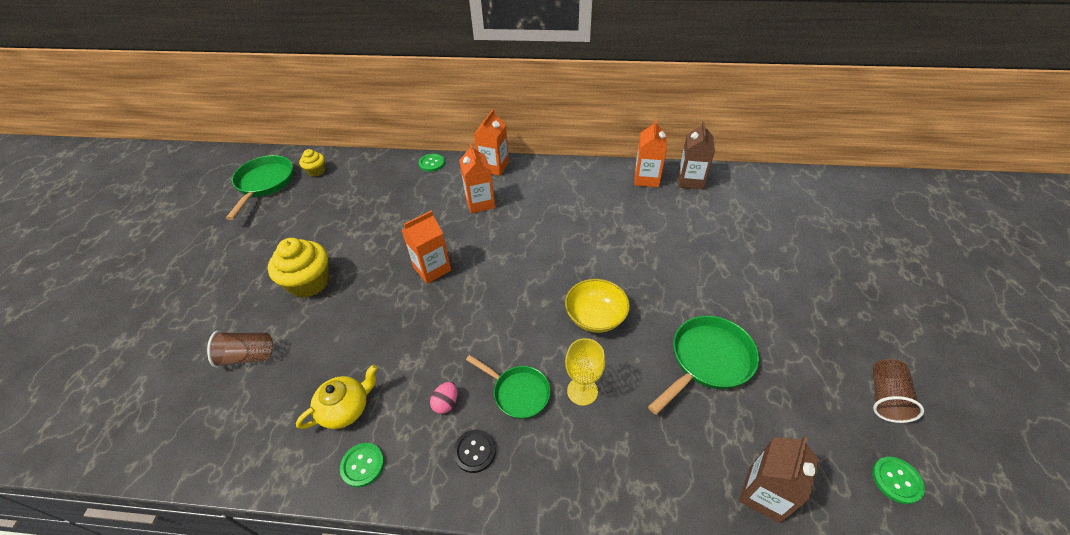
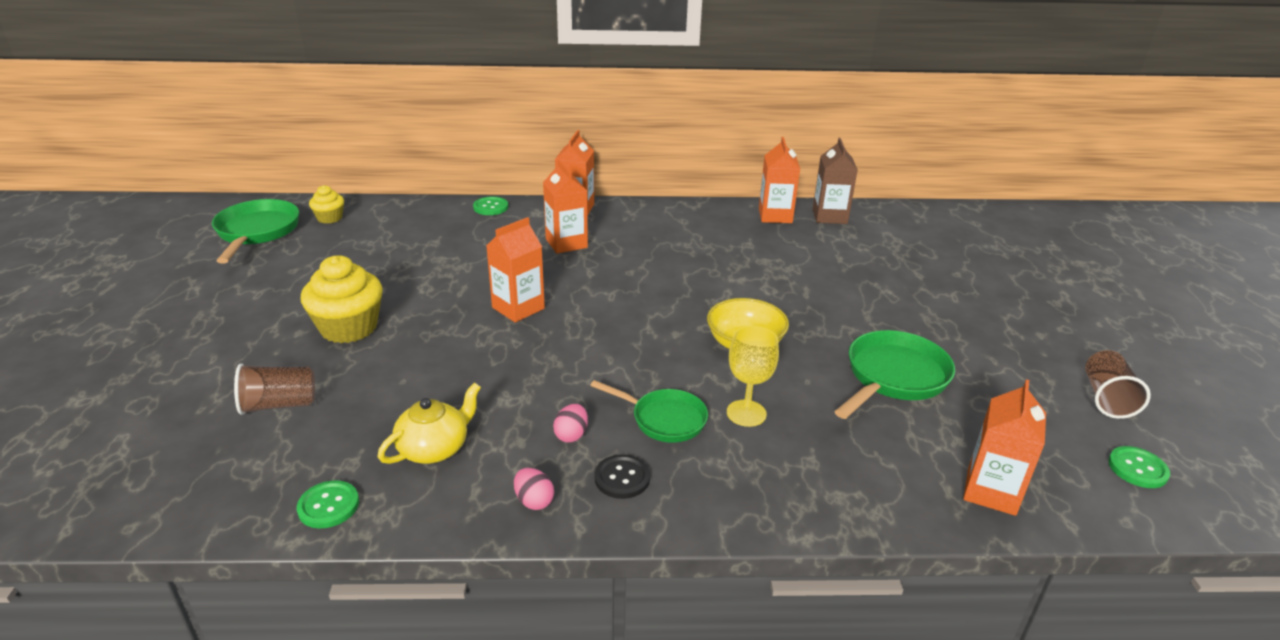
camera: 10 degrees left, 15 degrees down
green button [340,443,384,487] -> green button moved to [297,480,359,528]
brown carton [739,436,819,523] -> orange carton [963,379,1046,516]
none -> pink egg [514,468,554,510]

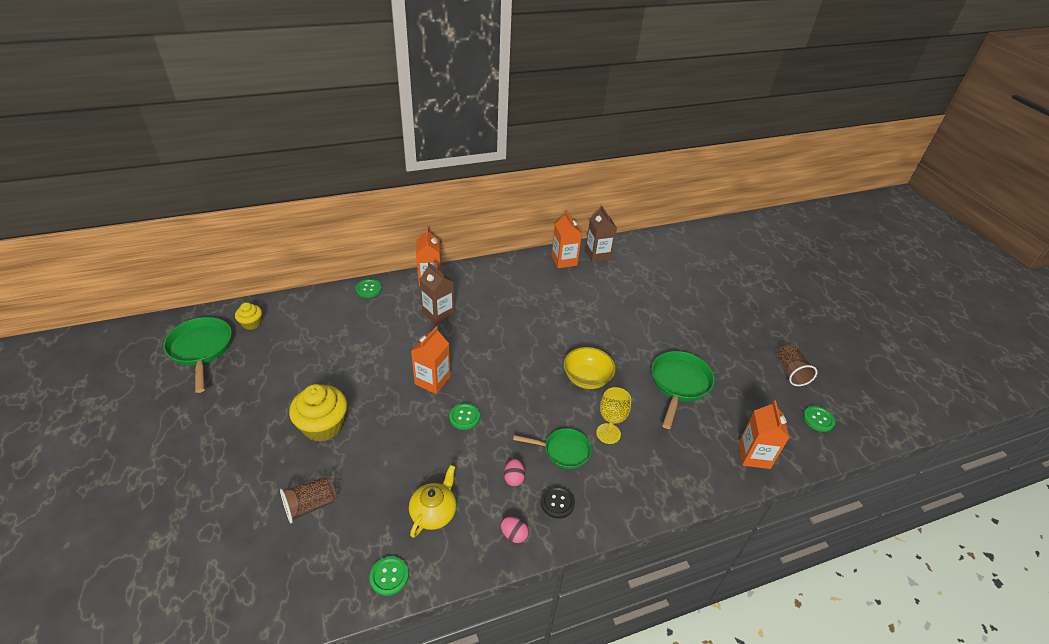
camera: 20 degrees left, 10 degrees up
orange carton [543,160,588,254] -> brown carton [419,262,455,325]
none -> green button [449,403,480,430]

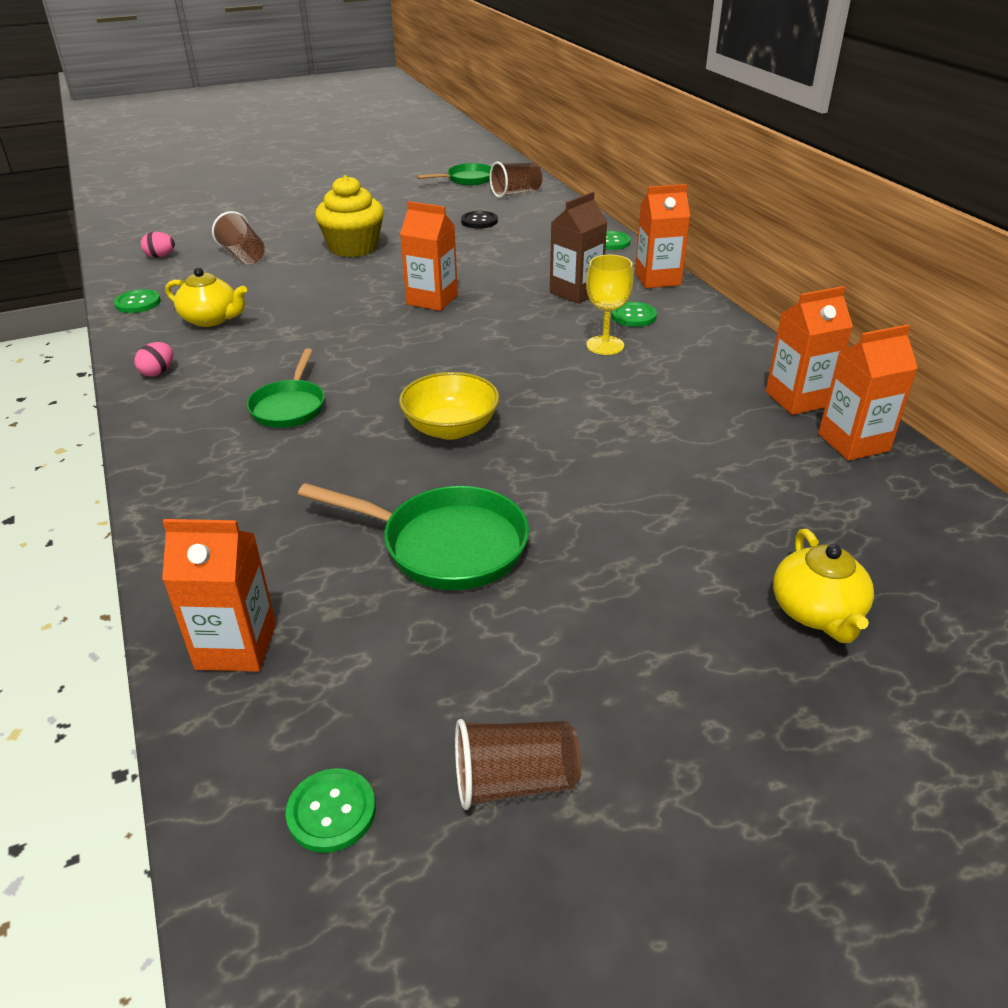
camera: 90 degrees right, 5 degrees down
green pan [163,317,232,393] -> green pan [417,163,491,186], size x0.66
yellow cupcake [235,302,262,330] -> brown cup [490,162,543,198]
green button [449,403,480,430] -> green button moved to [611,302,657,327]
pink egg [504,459,525,486] -> pink egg moved to [141,232,175,257]
black button [541,486,575,519] -> black button moved to [461,211,498,229]
brown carton [585,206,617,262] -> orange carton [818,324,918,461]
yellow goblet [596,387,631,444] -> yellow goblet moved to [586,255,633,355]
none -> yellow teapot [773,529,874,643]

